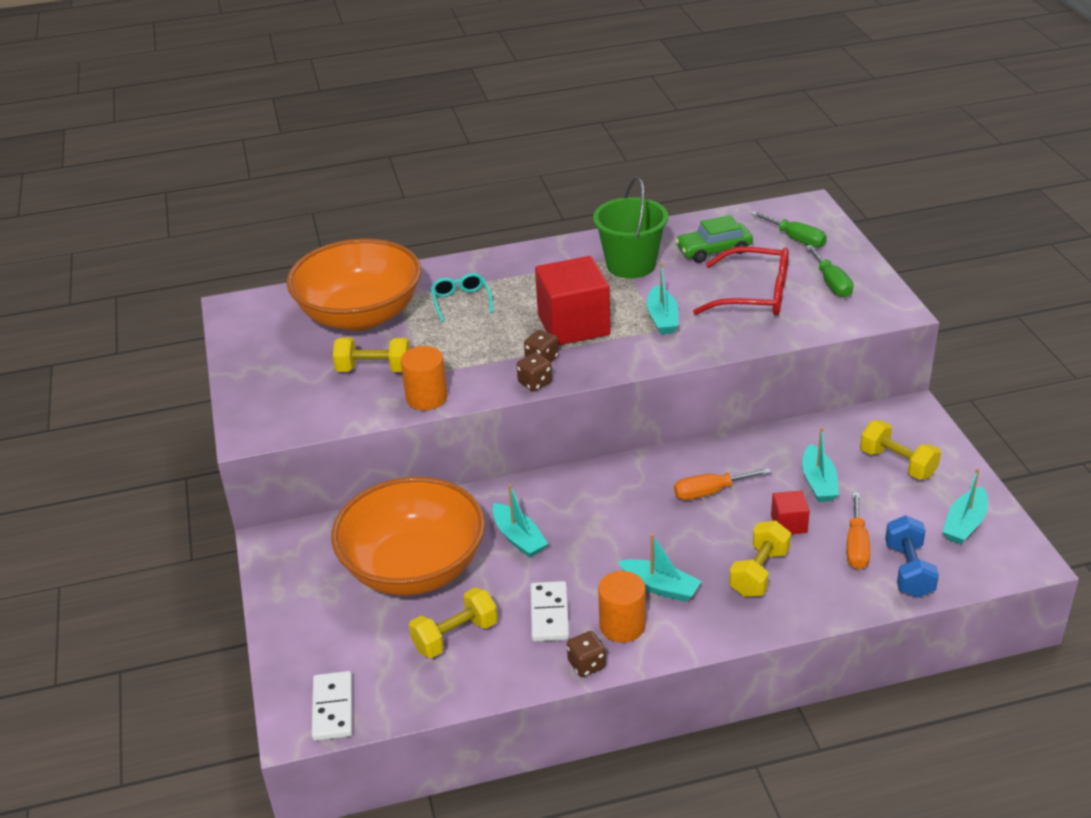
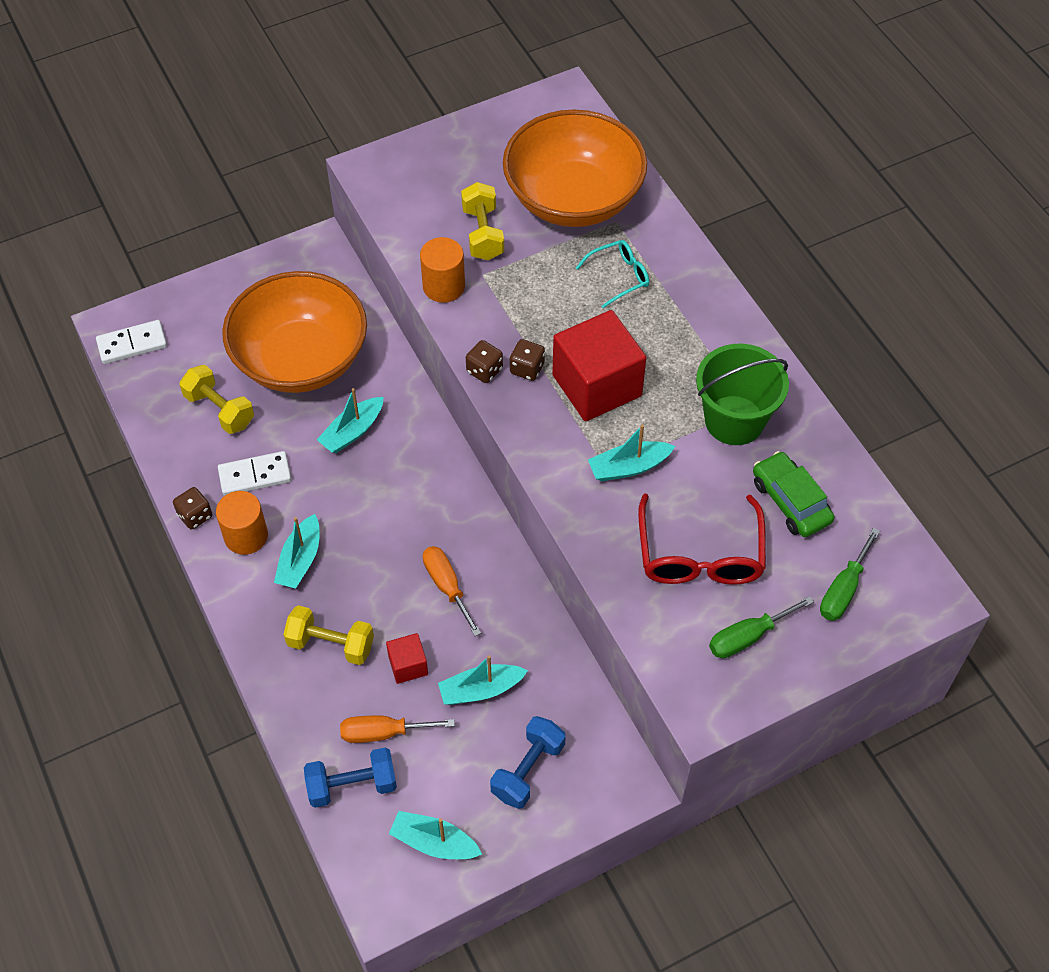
camera: 75 degrees right, 20 degrees up
yellow dumbbell [860,420,941,480] -> blue dumbbell [490,716,566,809]

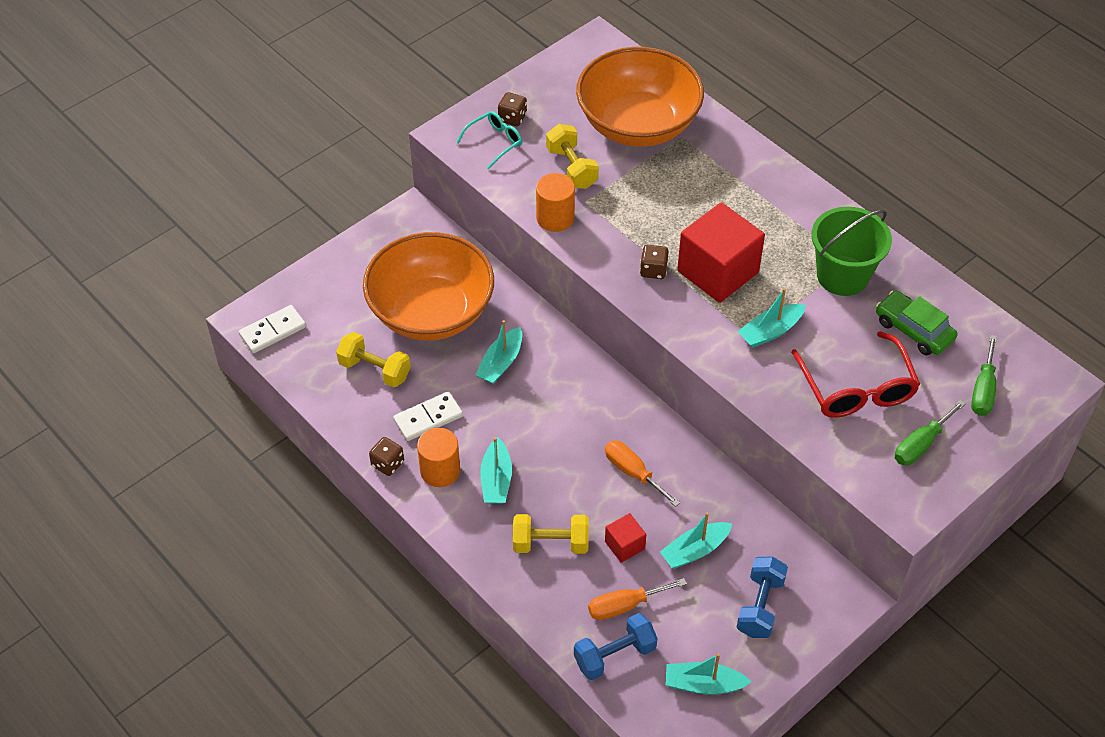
camera: 15 degrees left, 5 degrees down
brown dice [466,340,503,383] -> brown dice moved to [498,92,527,126]
turquoise glasses [576,240,649,308] -> turquoise glasses moved to [456,111,522,170]

